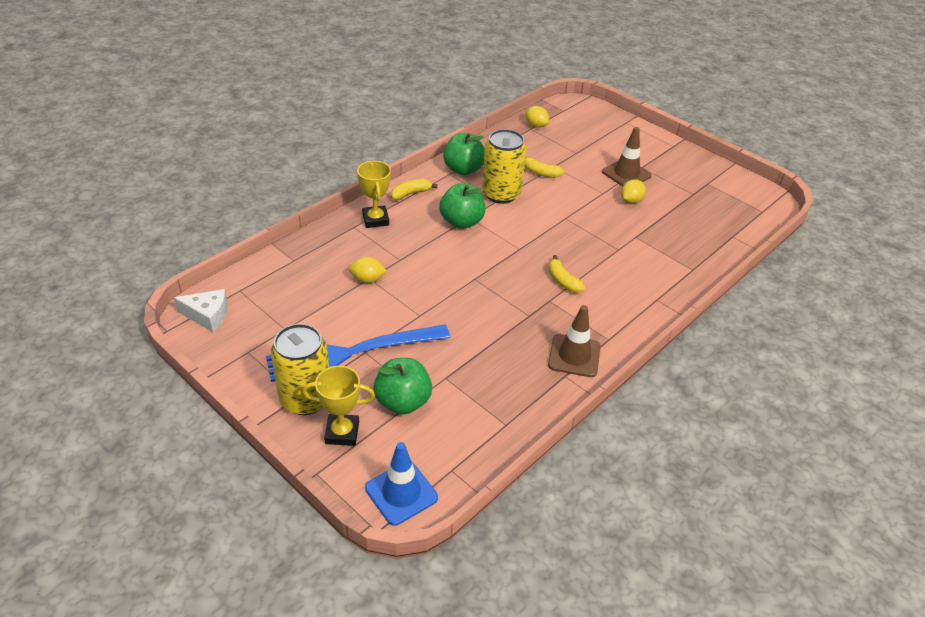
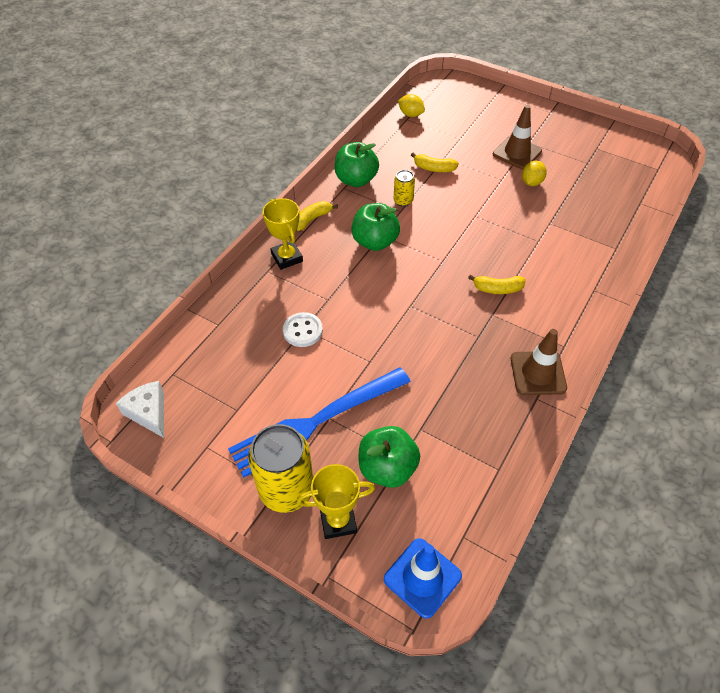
camera: 10 degrees left, 10 degrees up
white cheese [174,289,228,332] -> white cheese turned 120 degrees counterclockwise [116,381,164,438]
yellow lemon [349,257,387,283] -> white button [283,312,323,347]
yellow can [482,129,526,204] -> yellow can [394,170,415,207], size x0.48
yellow banana [548,255,585,293] -> yellow banana turned 45 degrees counterclockwise [468,275,526,294]

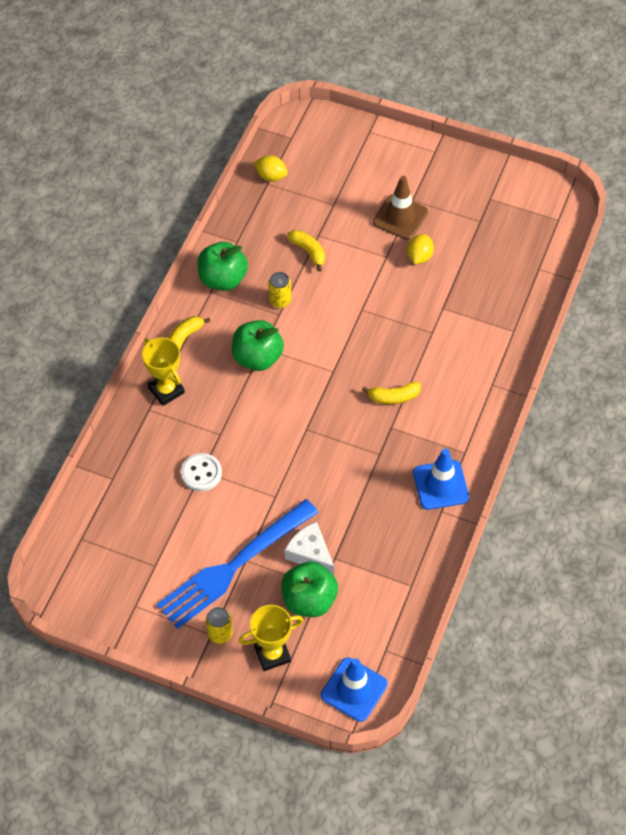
camera: 10 degrees left, 5 degrees up
white cheese [116,381,164,438] -> white cheese moved to [285,522,334,575]
yellow can [248,424,313,513] -> yellow can [206,607,233,644], size x0.48
yellow banana [411,153,459,172] -> yellow banana turned 135 degrees counterclockwise [287,230,325,271]
brown traffic cone [511,329,567,395] -> blue traffic cone [413,449,469,510]

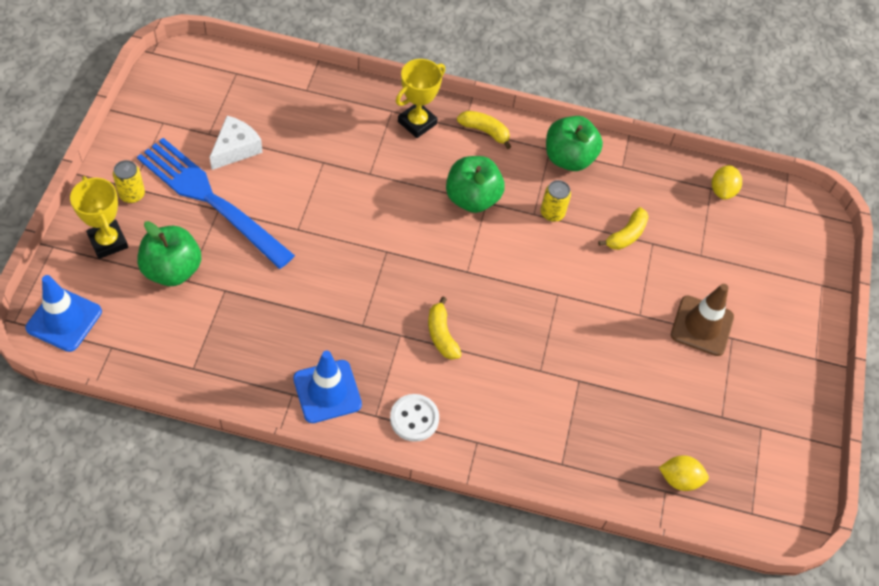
camera: 75 degrees right, 0 degrees up
white button [181,453,222,491] -> white button moved to [390,394,439,442]
white cheese [285,522,334,575] -> white cheese moved to [210,116,263,170]
yellow lemon [407,234,434,264] -> yellow lemon moved to [659,455,709,491]

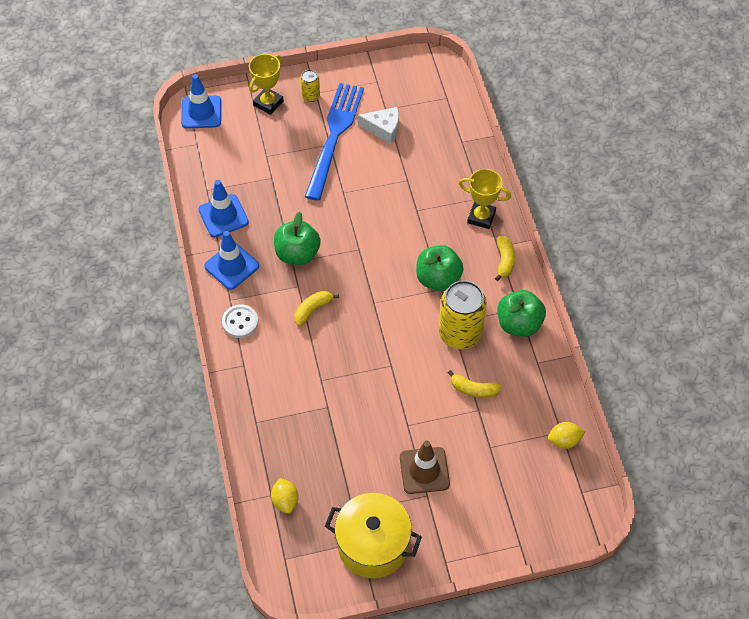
camera: 70 degrees right, 0 degrees up
green apple [138,221,201,286] -> green apple moved to [274,212,321,265]
yellow can [540,180,571,222] -> yellow can [439,280,487,349], size x2.07
none -> blue traffic cone [198,180,249,237]
none -> yellow pot [325,493,422,578]

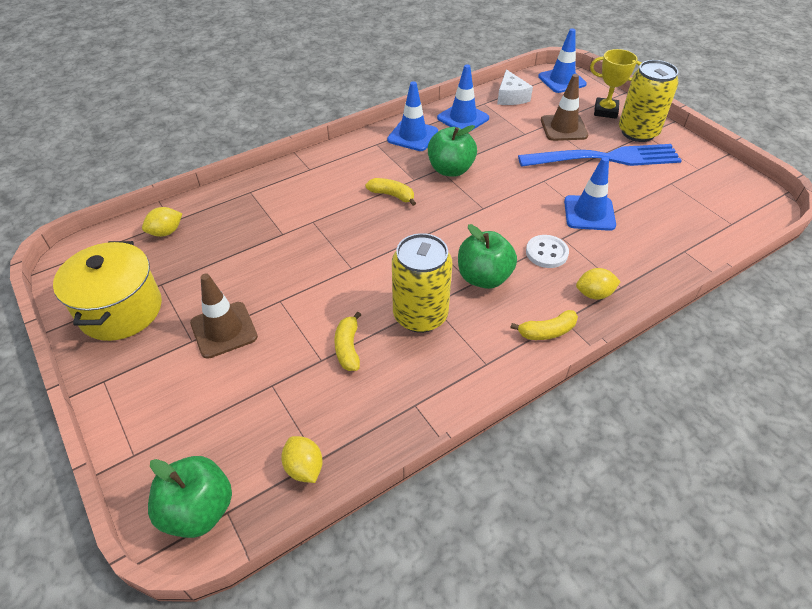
camera: 70 degrees right, 10 degrees down
white button [222,305,258,338] -> white button moved to [526,235,569,268]
yellow can [300,70,320,102] -> yellow can [619,60,679,142], size x2.07
white cheese [358,107,399,144] -> white cheese moved to [497,69,533,105]
yellow trophy [459,169,511,229] -> yellow lemon [576,268,621,300]
green apple [498,290,546,337] -> green apple moved to [148,456,232,538]
none -> brown traffic cone [541,74,588,141]
none -> blue traffic cone [564,157,616,231]

